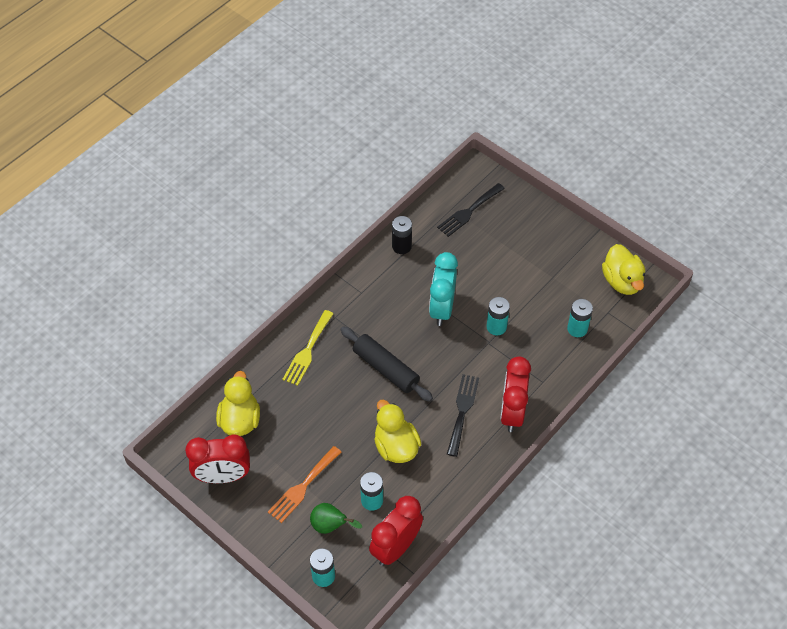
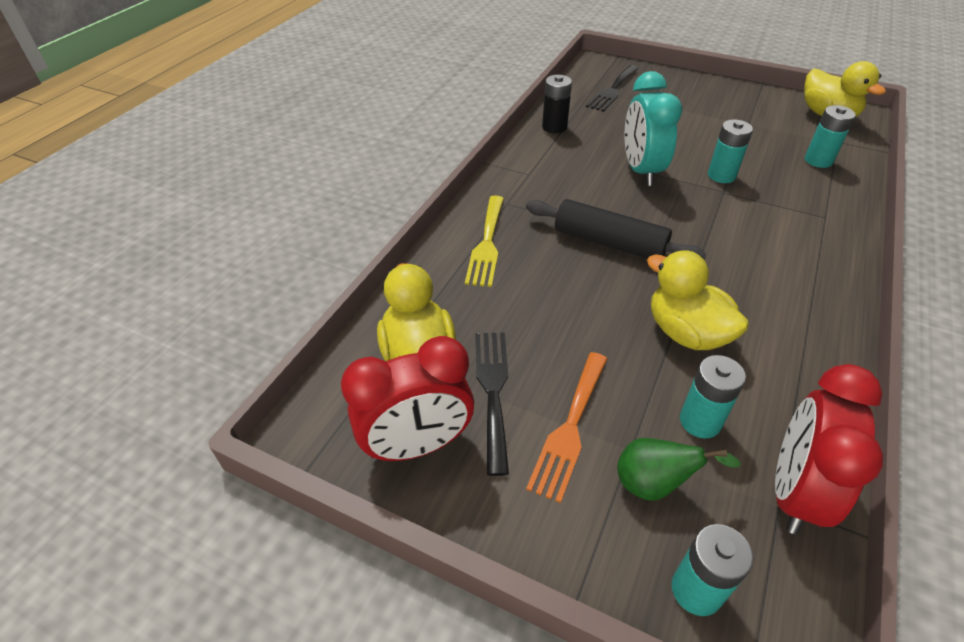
camera: 15 degrees left, 10 degrees down
black fork [447,374,479,457] -> black fork moved to [475,332,509,476]
red clock [500,357,531,432] -> none

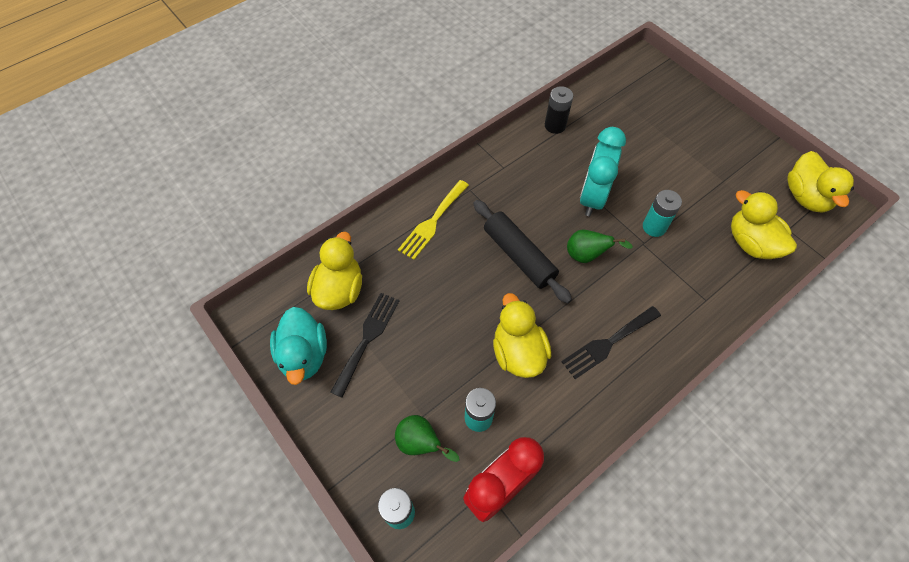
camera: 25 degrees right, 15 degrees up
red clock [341,336,474,462] -> turquoise duck [270,307,327,385]
orange fork [526,352,608,503] -> none
black fork [586,65,639,112] -> black fork moved to [561,306,661,379]
turquoise battery [805,105,856,168] -> yellow duck [731,190,797,259]
none -> green pear [567,230,633,263]

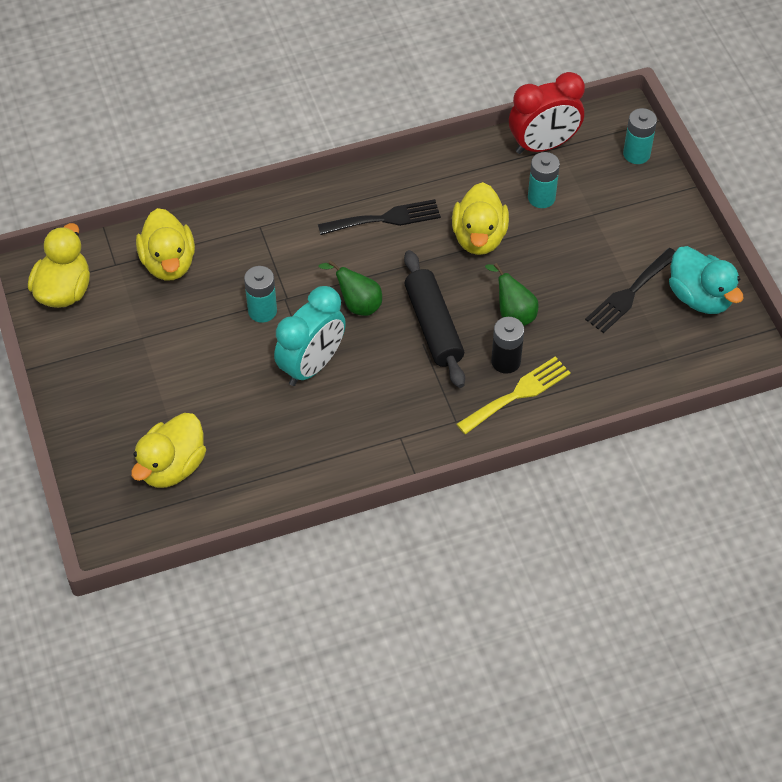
camera: 160 degrees left, 5 degrees down
turquoise duck [270,307,327,385] -> turquoise duck turned 135 degrees clockwise [669,246,744,314]
yellow duck [307,232,362,310] -> yellow duck moved to [131,413,206,488]
green pear [395,415,459,462] -> green pear moved to [485,263,539,326]
black battery [545,86,573,134] -> black battery moved to [491,317,524,374]

